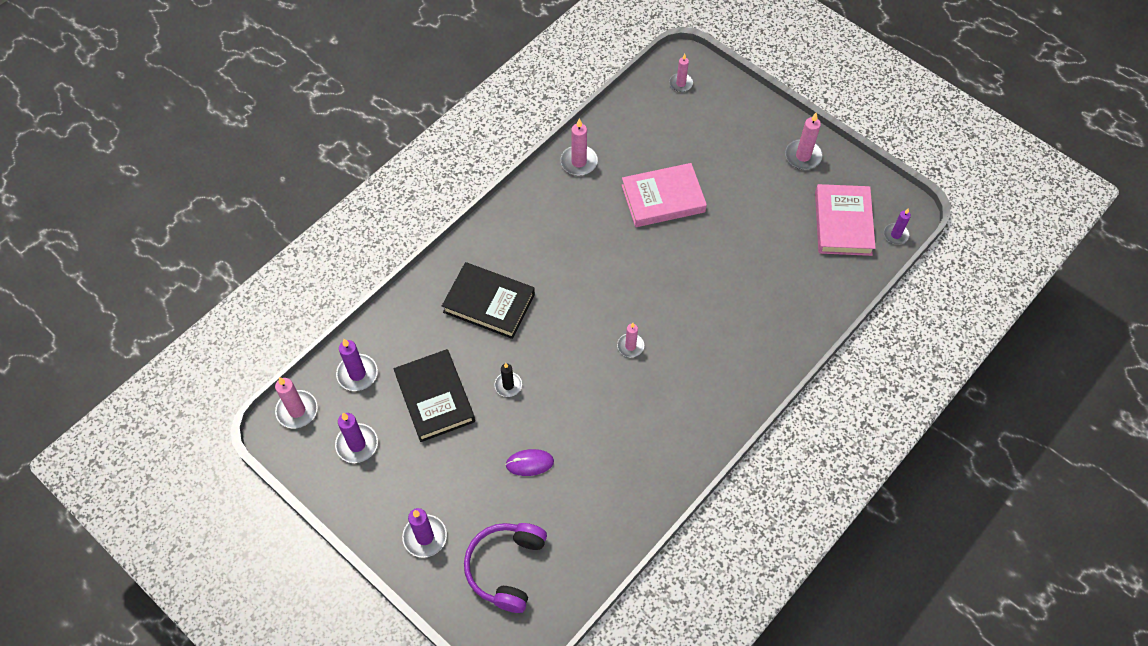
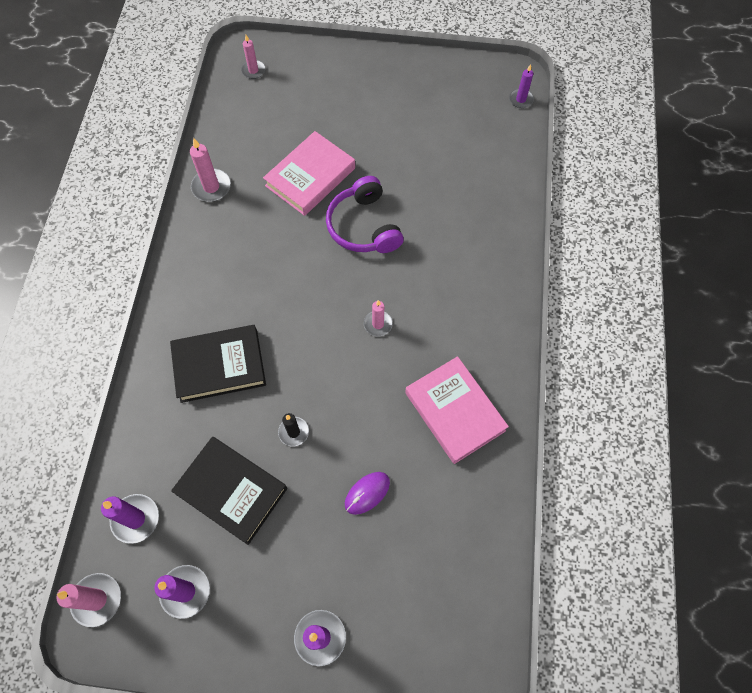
camera: 35 degrees left, 5 degrees up
purple headphones [464,523,547,613] -> purple headphones moved to [326,176,404,253]
pink candle [785,112,823,170] -> none
pink book [815,184,876,256] -> pink book moved to [405,356,509,464]

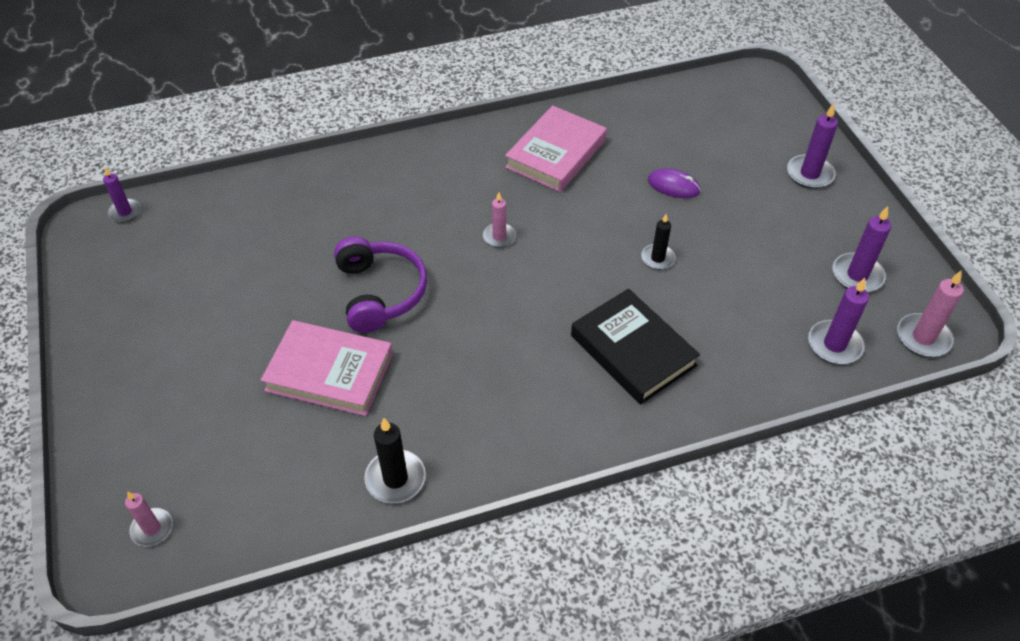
camera: 115 degrees left, 15 degrees down
black book [171,437,287,545] -> none
pink candle [190,138,231,202] -> black candle [364,418,426,503]
purple headphones [326,176,404,253] -> purple headphones turned 60 degrees counterclockwise [334,236,427,333]

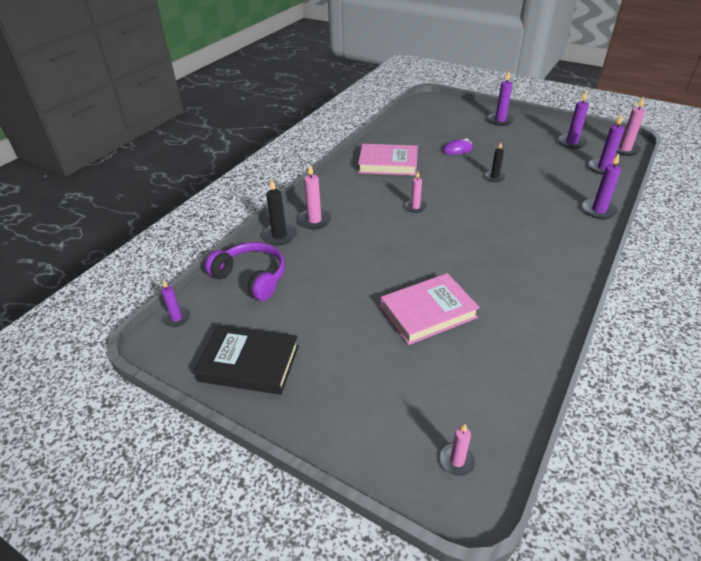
camera: 40 degrees left, 10 degrees down
purple headphones [334,236,427,333] -> purple headphones moved to [205,242,285,301]
black candle [364,418,426,503] -> black candle moved to [262,179,297,245]
pink book [505,105,607,192] -> pink book turned 75 degrees counterclockwise [358,144,418,176]
black book [571,289,700,405] -> black book moved to [194,325,299,395]
none -> pink candle [298,165,331,229]
none -> purple candle [582,153,621,219]

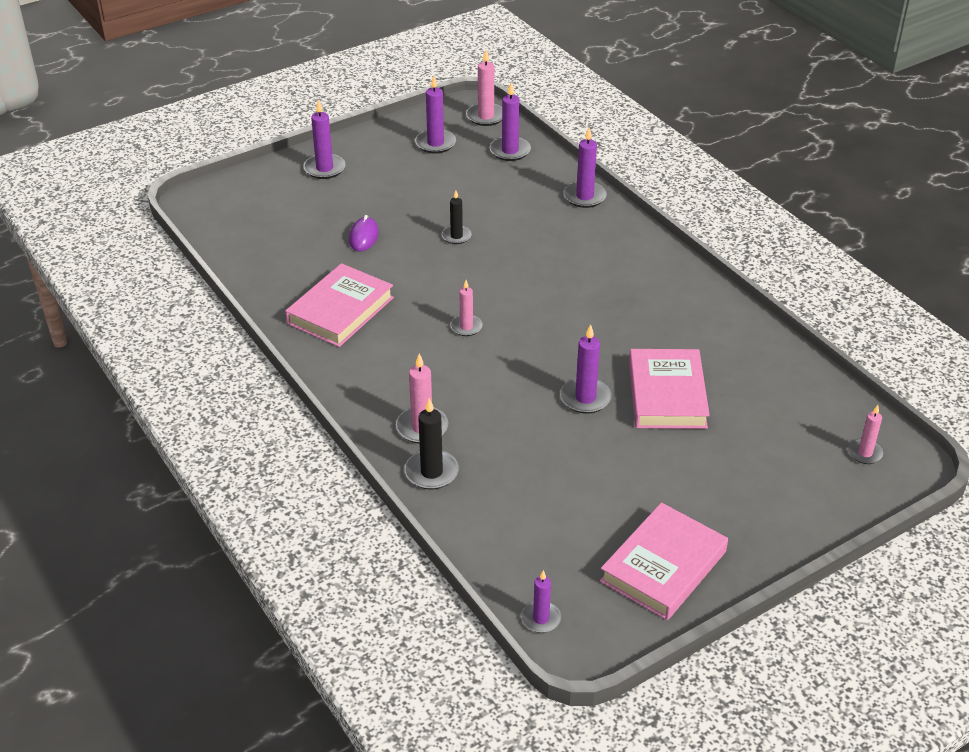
camera: 65 degrees left, 0 degrees up
black book [194,325,299,395] -> pink book [600,502,728,620]
purple headphones [205,242,285,301] -> none
none -> purple candle [560,324,612,414]

